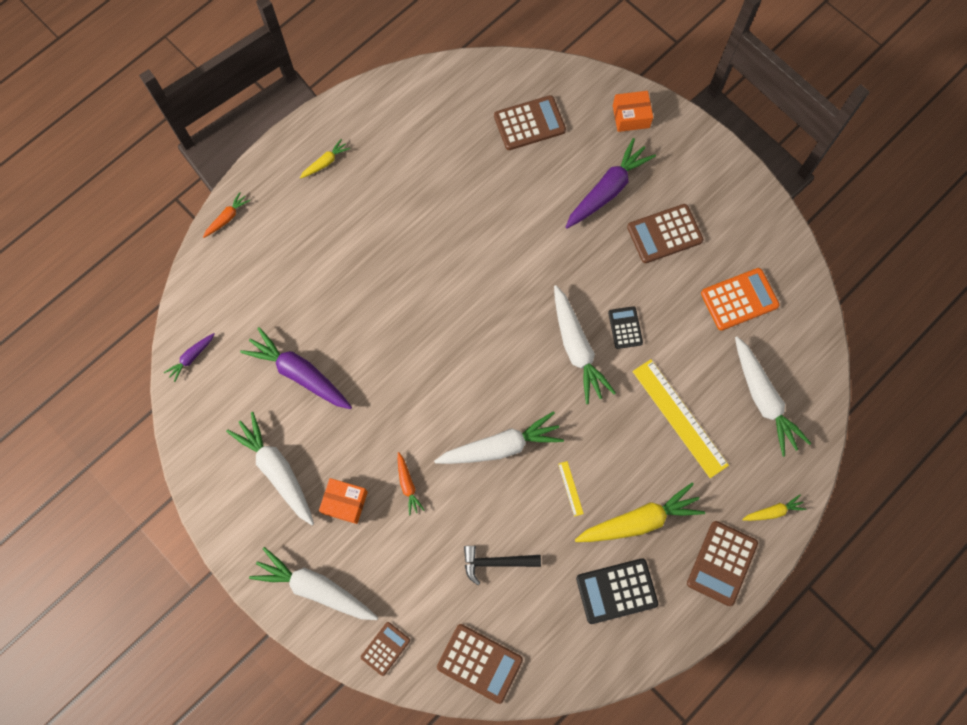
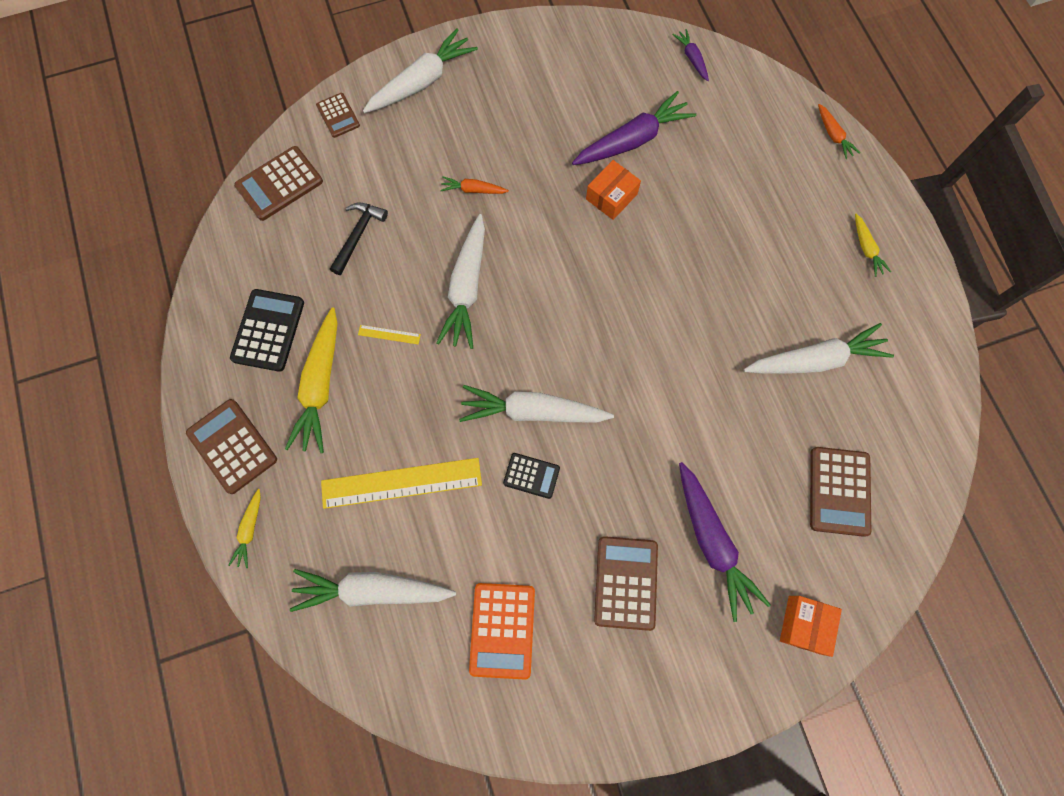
camera: 115 degrees right, 0 degrees up
white carrot [226,412,314,525] -> white carrot moved to [744,323,894,374]
orange box [319,478,368,524] -> orange box moved to [586,160,641,220]

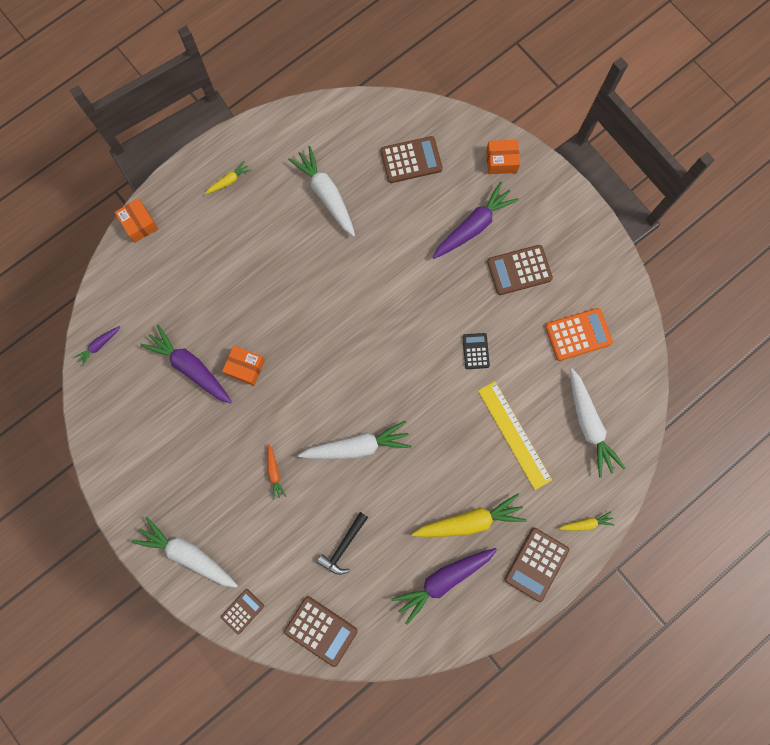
camera: 110 degrees left, 5 degrees up
black calculator [230,289,304,372] -> purple carrot [391,548,497,625]
black hammer [330,203,388,275] -> black hammer turned 60 degrees counterclockwise [316,512,368,575]
yellow ruler [358,325,421,344] -> none
white carrot [459,385,614,423] -> none
orange carrot [818,104,860,159] -> orange box [115,198,158,243]

